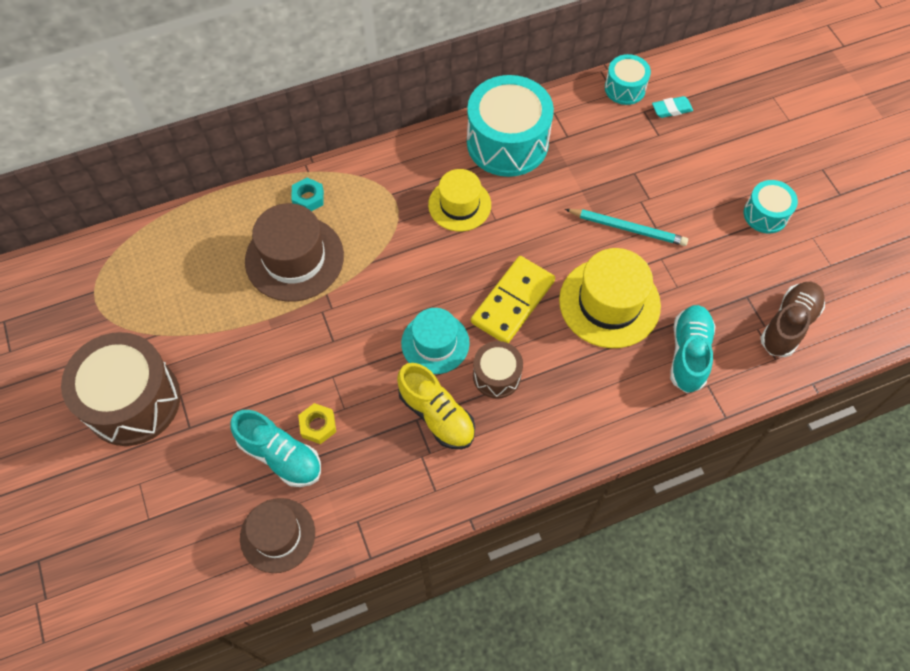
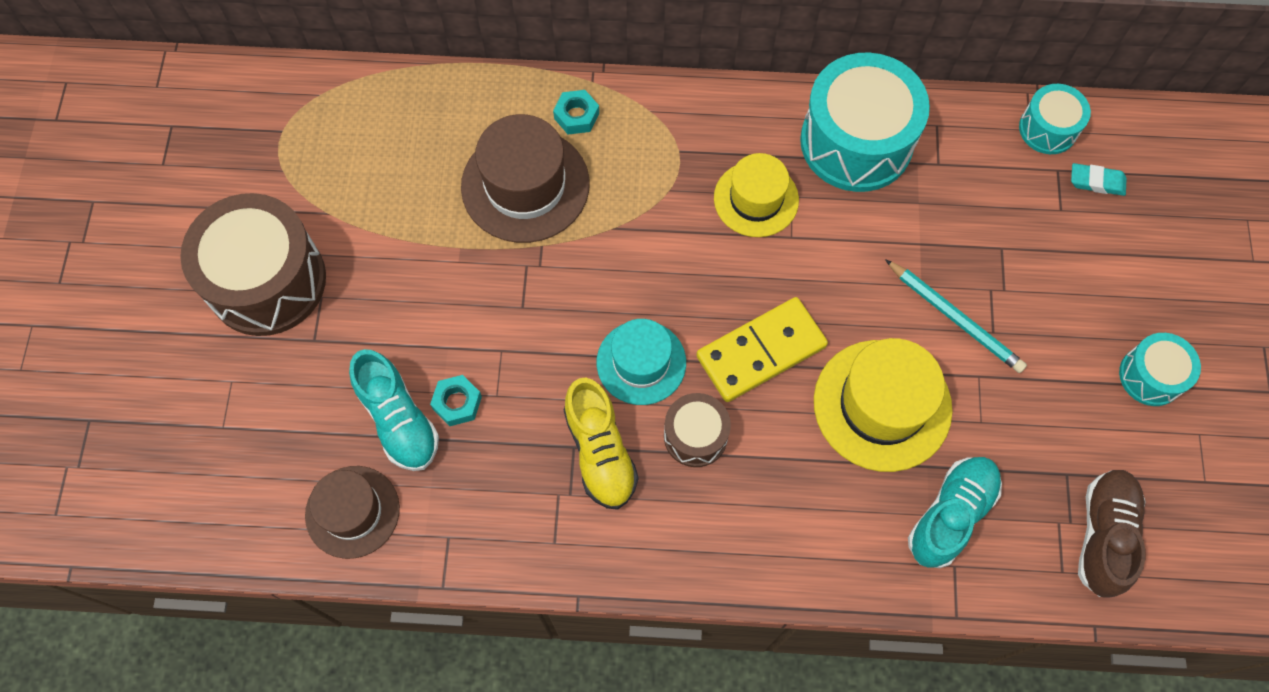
camera: 25 degrees right, 5 degrees up
yellow nut [298,403,336,444] -> turquoise nut [430,375,482,426]
brown shoe [760,282,825,357] -> brown shoe turned 45 degrees counterclockwise [1078,470,1146,598]

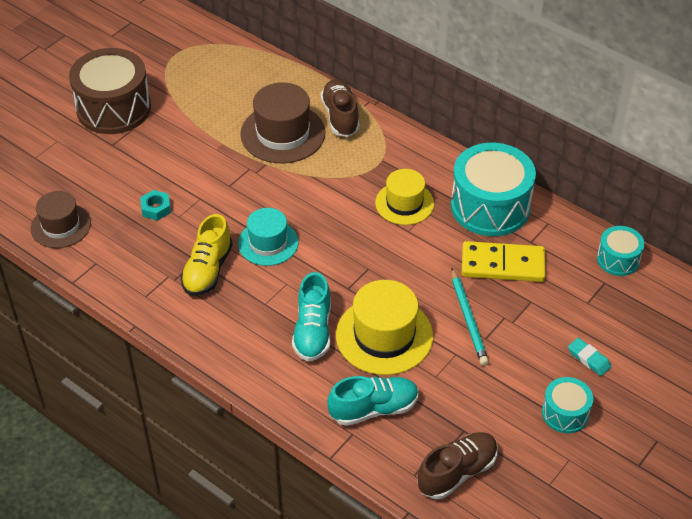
camera: 35 degrees right, 20 degrees down
turquoise shoe [349,349,439,471] -> turquoise shoe moved to [292,272,331,361]
turquoise nut [553,90,599,135] -> brown shoe [320,79,360,137]
brown drum [664,393,731,467] -> none
yellow domino [696,297,828,402] -> yellow domino moved to [461,241,545,282]
turquoise eraser [1071,163,1127,196] -> turquoise eraser moved to [568,338,611,376]

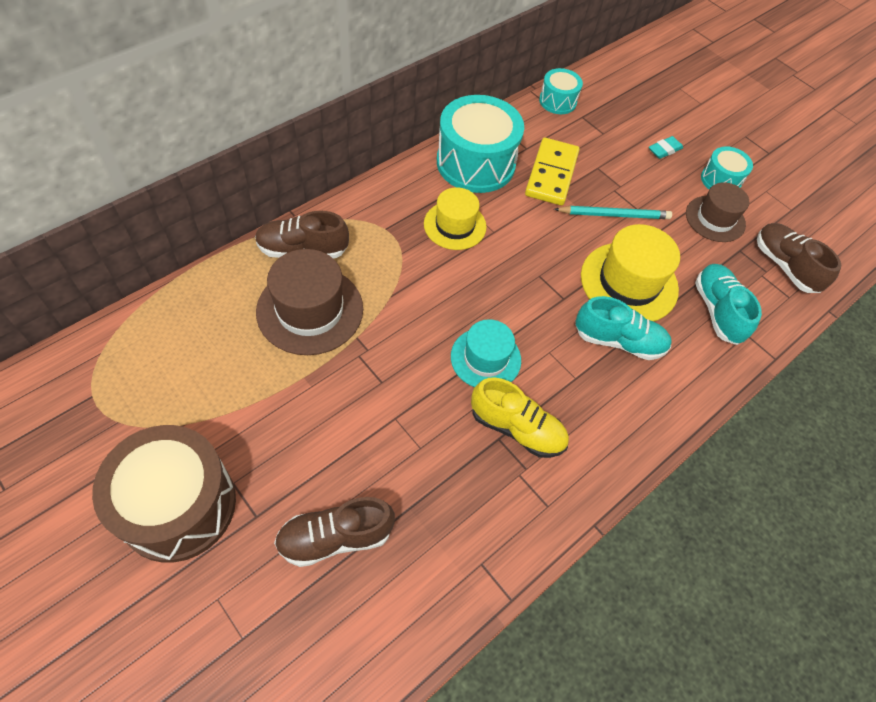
camera: 85 degrees left, 10 degrees up
brown hat [31,191,91,248] -> brown hat moved to [686,182,749,242]
turquoise nut [140,190,171,221] -> none
none -> brown shoe [274,497,395,567]

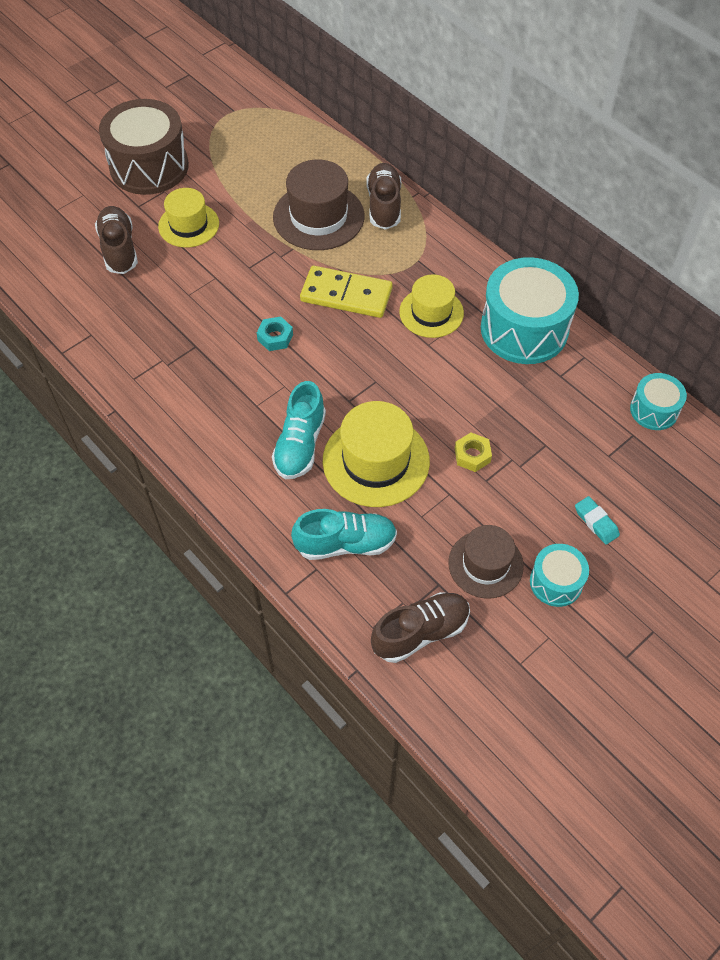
camera: 95 degrees right, 0 degrees up
turquoise hat [451,319,521,387] -> turquoise nut [257,316,293,351]
yellow shoe [471,378,569,458] -> none
yellow domino [525,138,579,206] -> yellow domino moved to [300,266,393,318]
turquoise pencil [554,206,672,219] -> yellow nut [455,433,492,472]
none -> yellow hat [158,188,219,248]

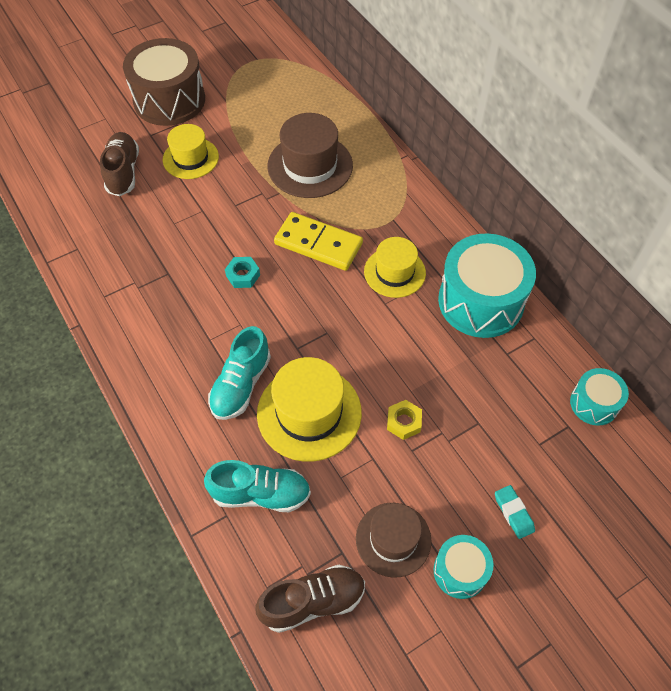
camera: 10 degrees right, 0 degrees up
brown shoe [366,163,401,230] -> none

